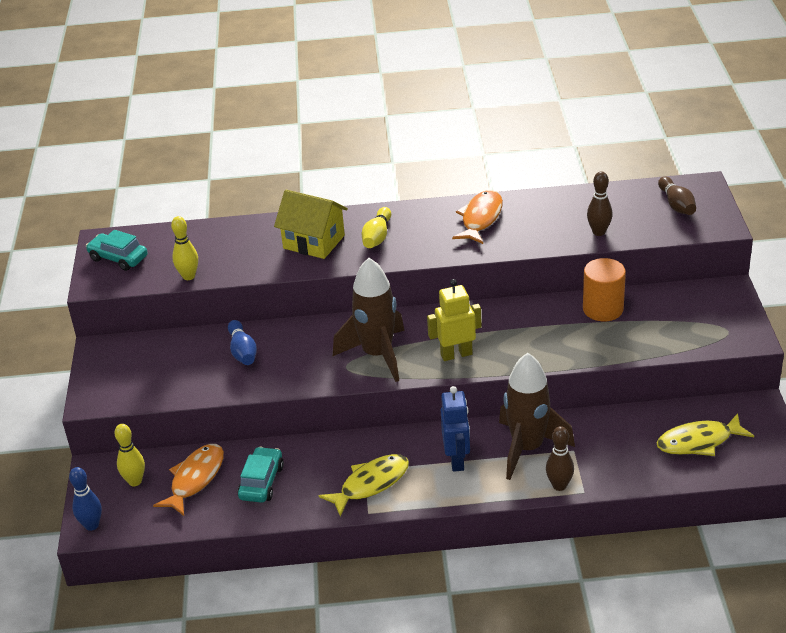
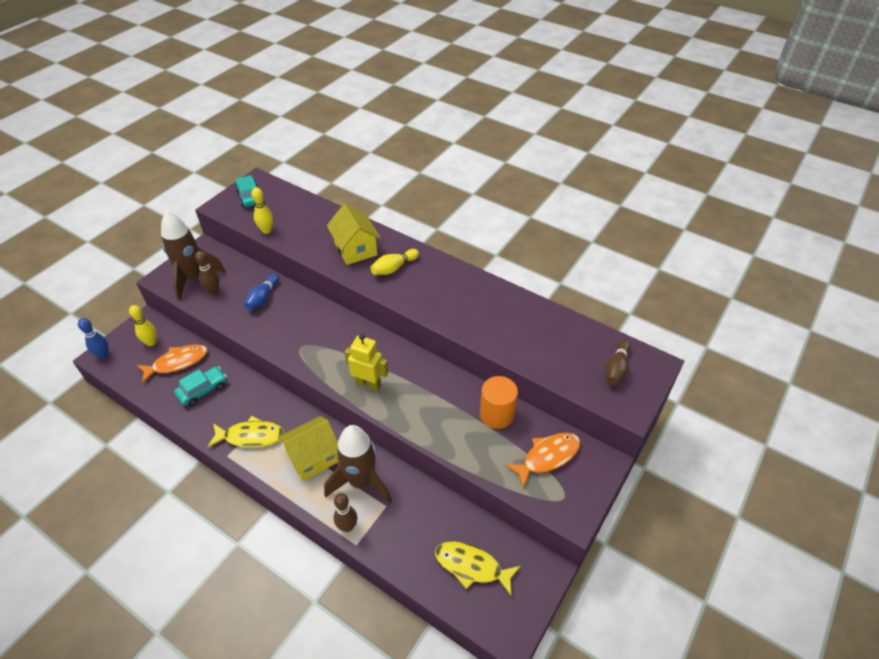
camera: 35 degrees right, 10 degrees up
brown rocket [333,258,404,382] -> brown rocket moved to [161,211,226,301]
blue robot [441,386,470,472] -> yellow house [278,416,338,481]
orange fish [452,190,503,244] -> orange fish moved to [505,433,581,488]
brown bowling pin [587,171,613,236] -> brown bowling pin moved to [195,251,220,295]

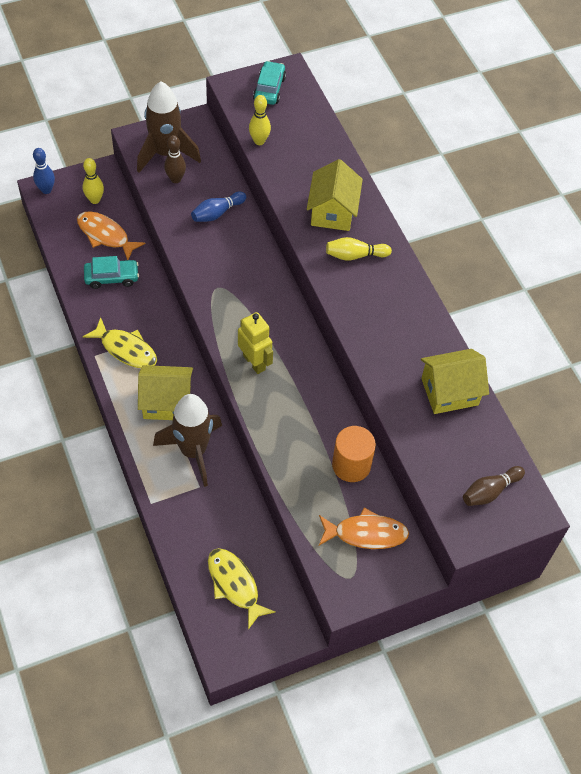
camera: 30 degrees right, 10 degrees up
orange fish [137,344,208,384] -> orange fish turned 150 degrees counterclockwise [77,211,146,260]
brown bowling pin [334,493,357,532] -> none
none -> yellow house [421,349,489,414]

